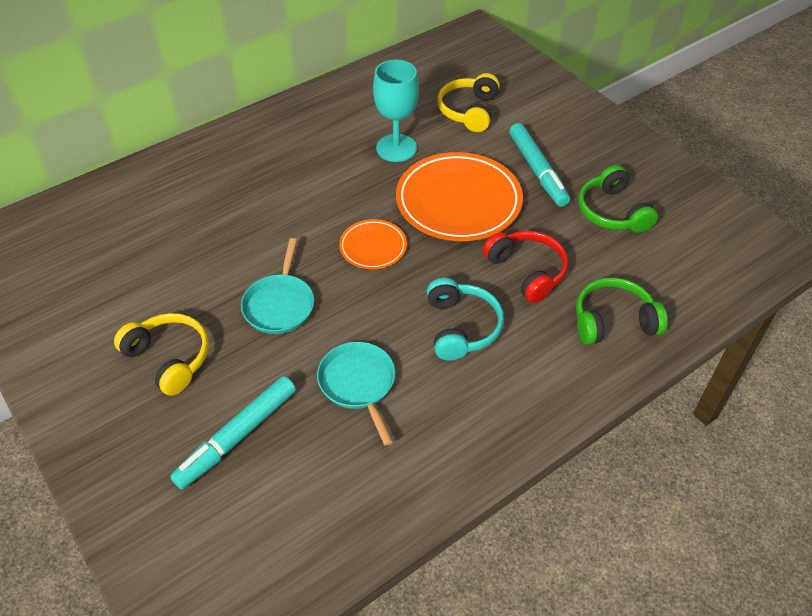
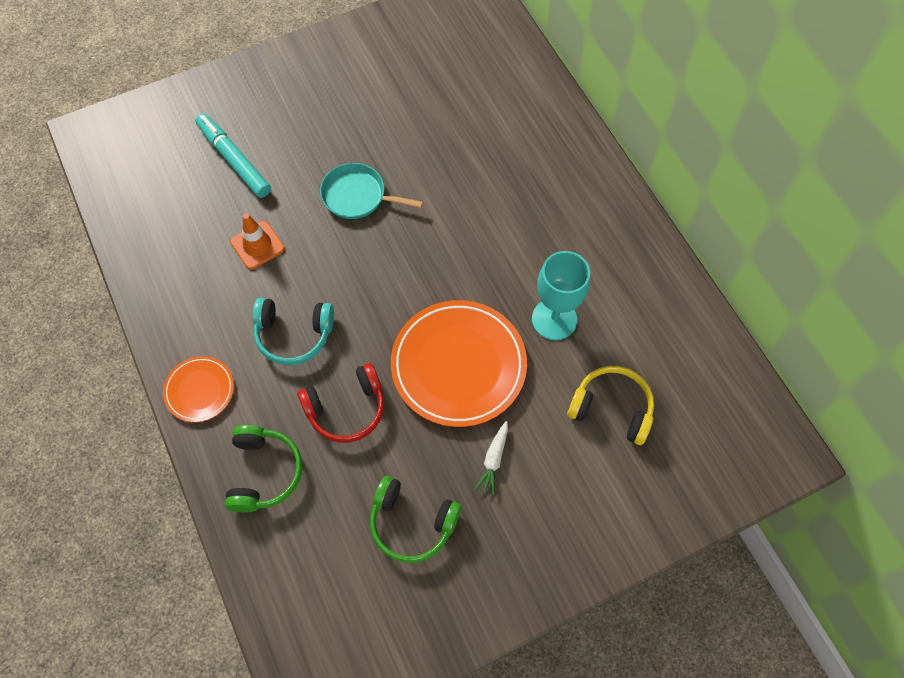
camera: 100 degrees right, 15 degrees up
yellow headphones [114,313,209,396] -> none
turquoise pan [317,342,395,446] -> orange traffic cone [230,213,285,270]
orange plate [339,219,407,269] -> orange plate moved to [163,356,234,422]
turquoise marker [509,123,570,207] -> white carrot [475,421,508,495]
green headphones [578,165,658,233] -> green headphones turned 150 degrees counterclockwise [370,476,461,563]

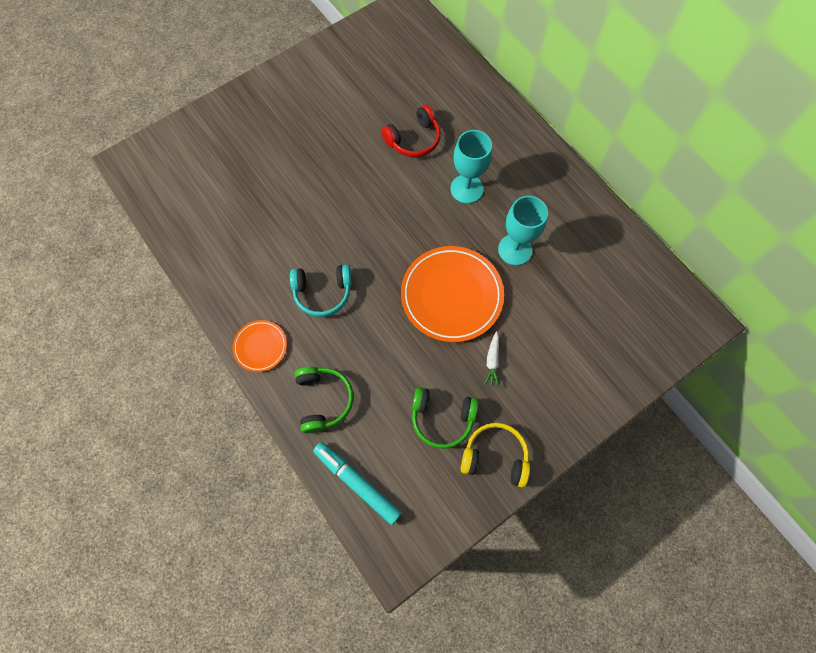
camera: 10 degrees left, 5 degrees up
turquoise marker [195,113,271,198] -> turquoise marker moved to [313,442,402,525]
orange traffic cone [230,213,285,270] -> none
red headphones [298,363,384,443] -> red headphones moved to [381,105,441,157]
turquoise pan [320,163,423,219] -> none
yellow headphones [567,366,654,445] -> yellow headphones moved to [461,423,530,488]
none -> turquoise goblet [450,130,492,204]

